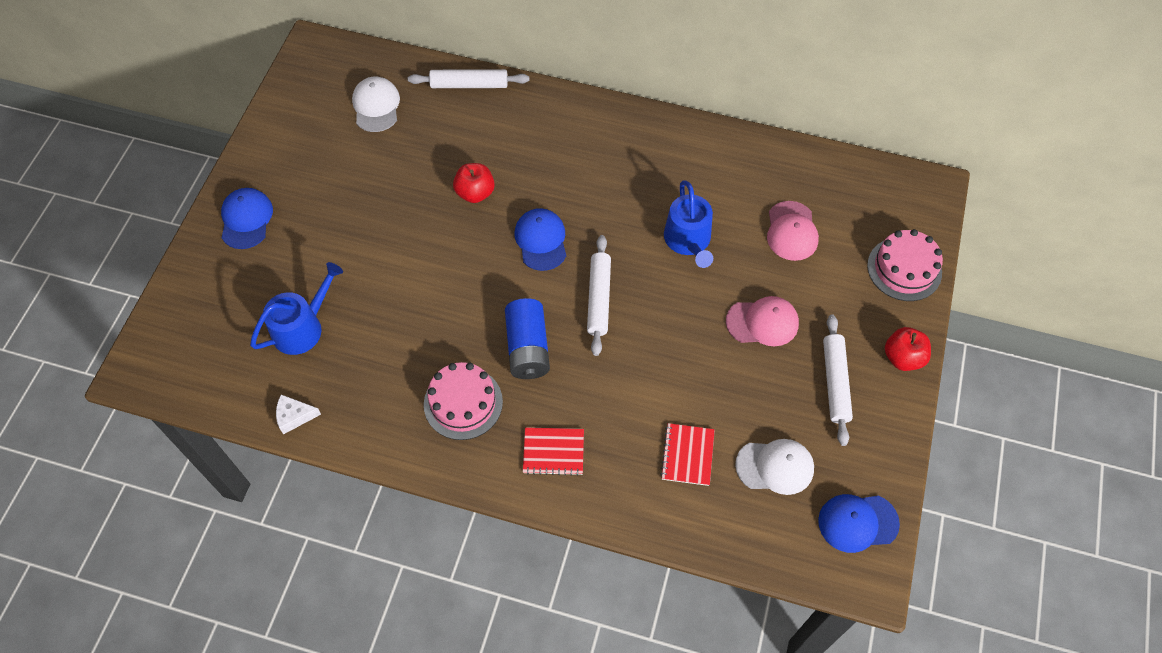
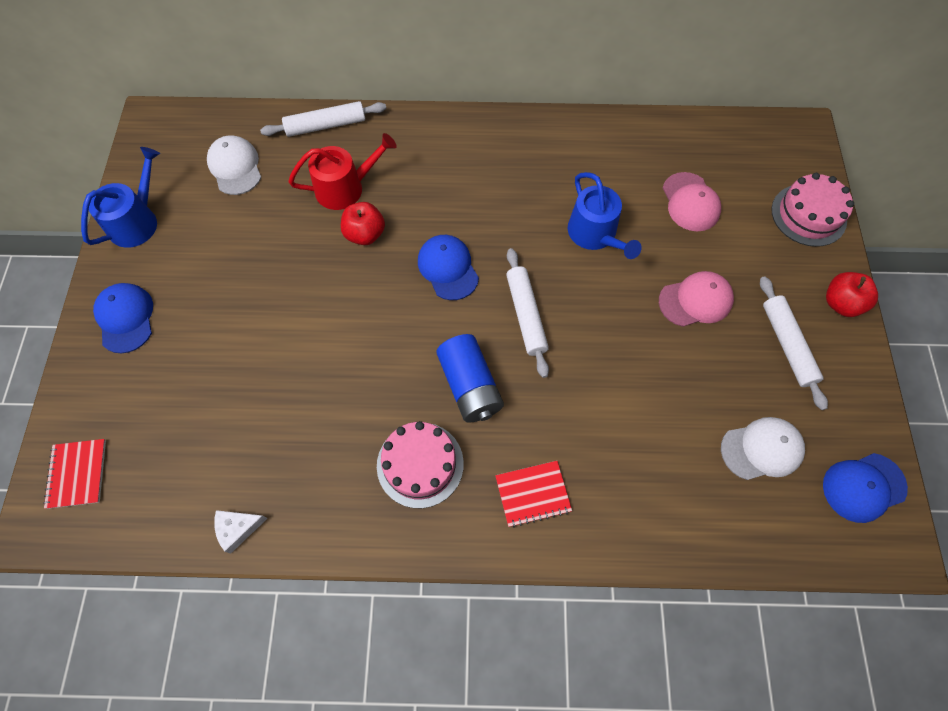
camera: 15 degrees left, 5 degrees up
blue watering can [250,262,343,355] -> blue watering can moved to [81,147,160,248]
red notebook [660,423,715,486] -> red notebook moved to [43,439,106,509]
none -> red watering can [288,133,397,210]

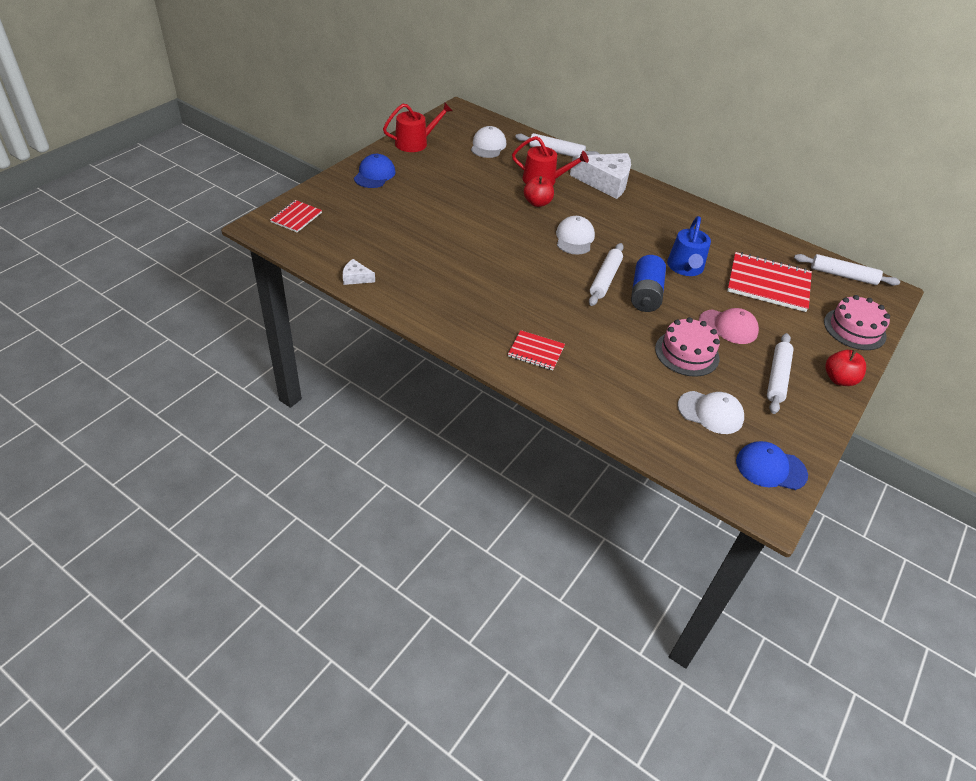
camera: 30 degrees right, 20 degrees down
blue watering can [81,147,160,248] -> red watering can [383,103,452,152]
pink cake [377,421,464,508] -> pink cake moved to [655,317,720,377]
blue cap [418,235,479,300] -> white cap [556,216,595,255]
blue battery [436,334,504,423] -> blue battery moved to [631,255,666,312]
pink cap [663,172,721,231] -> red notebook [727,252,812,312]
none -> white cheese [570,153,631,199]
none -> white rolling pin [794,254,900,286]

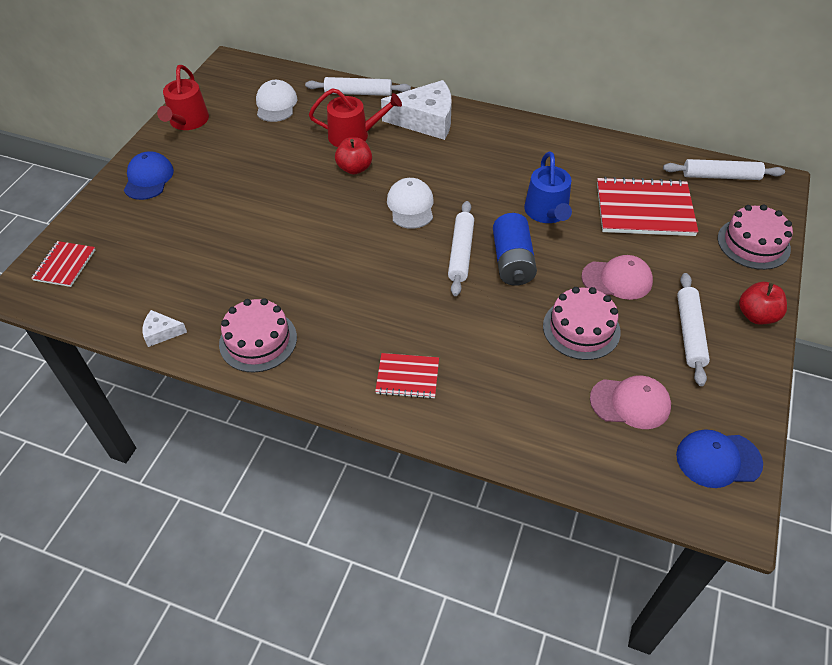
camera: 10 degrees left, 5 degrees up
red watering can [383,103,452,152] -> red watering can turned 135 degrees clockwise [157,65,209,130]
white cap [678,391,744,434] -> pink cap [590,375,671,429]
none -> pink cake [219,298,297,373]

